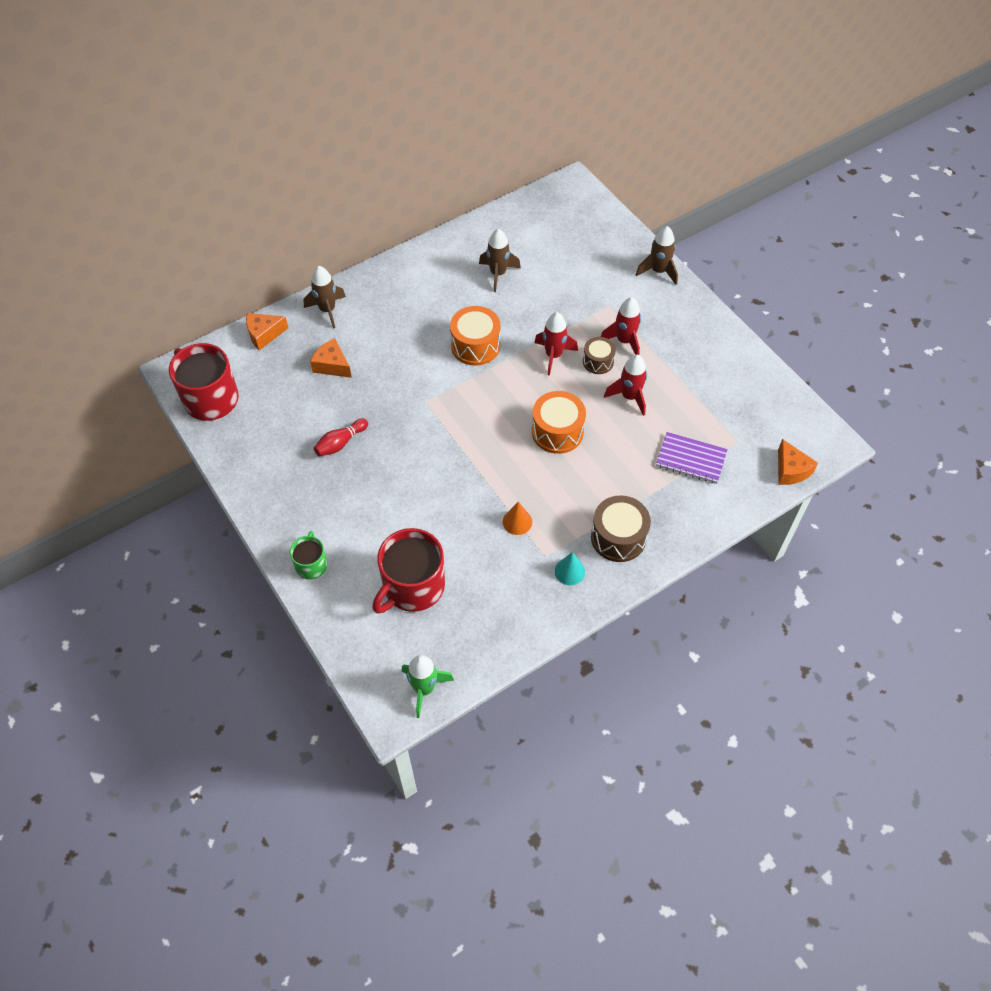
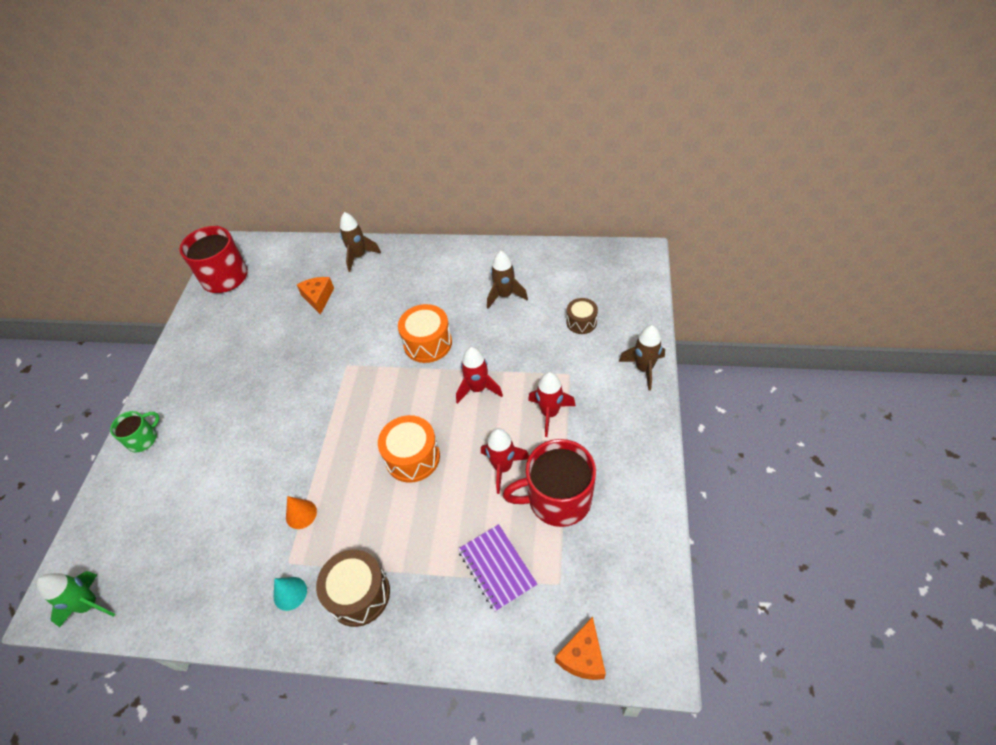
camera: 45 degrees right, 5 degrees down
orange cheese [246,313,288,350] -> none
red bowling pin [314,418,368,456] -> none
red mug [372,528,445,614] -> red mug moved to [503,439,596,527]
brown drum [583,337,616,374] -> brown drum moved to [566,298,598,334]

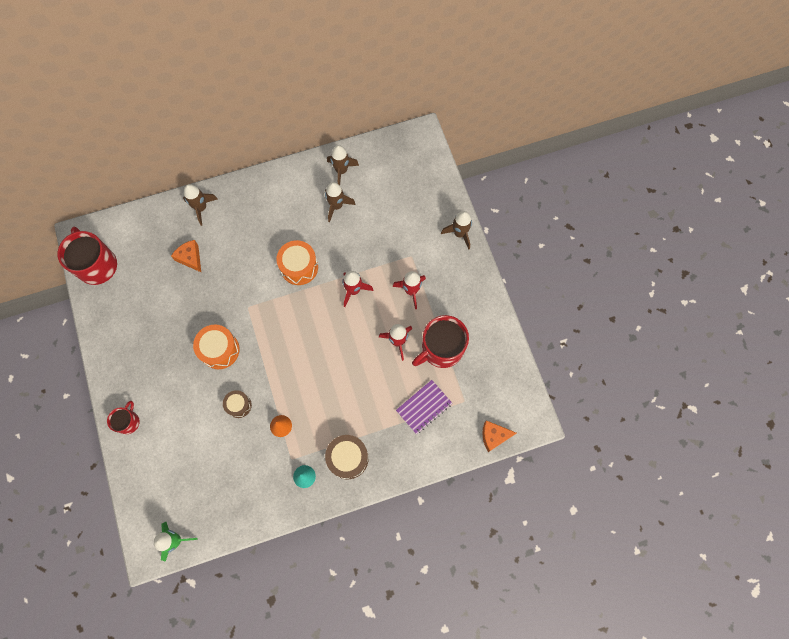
camera: 30 degrees left, 20 degrees up
green mug [110,411,160,452] -> red mug [107,401,140,434]
orange drum [378,415,440,483] -> orange drum moved to [193,325,240,369]
purple notebook [458,524,537,612] -> purple notebook turned 75 degrees counterclockwise [396,380,453,434]
orange cheese [555,617,606,680] -> orange cheese turned 90 degrees clockwise [482,420,516,452]
brown drum [566,298,598,334] -> brown drum moved to [223,390,252,418]
none -> brown rocket [327,145,359,185]

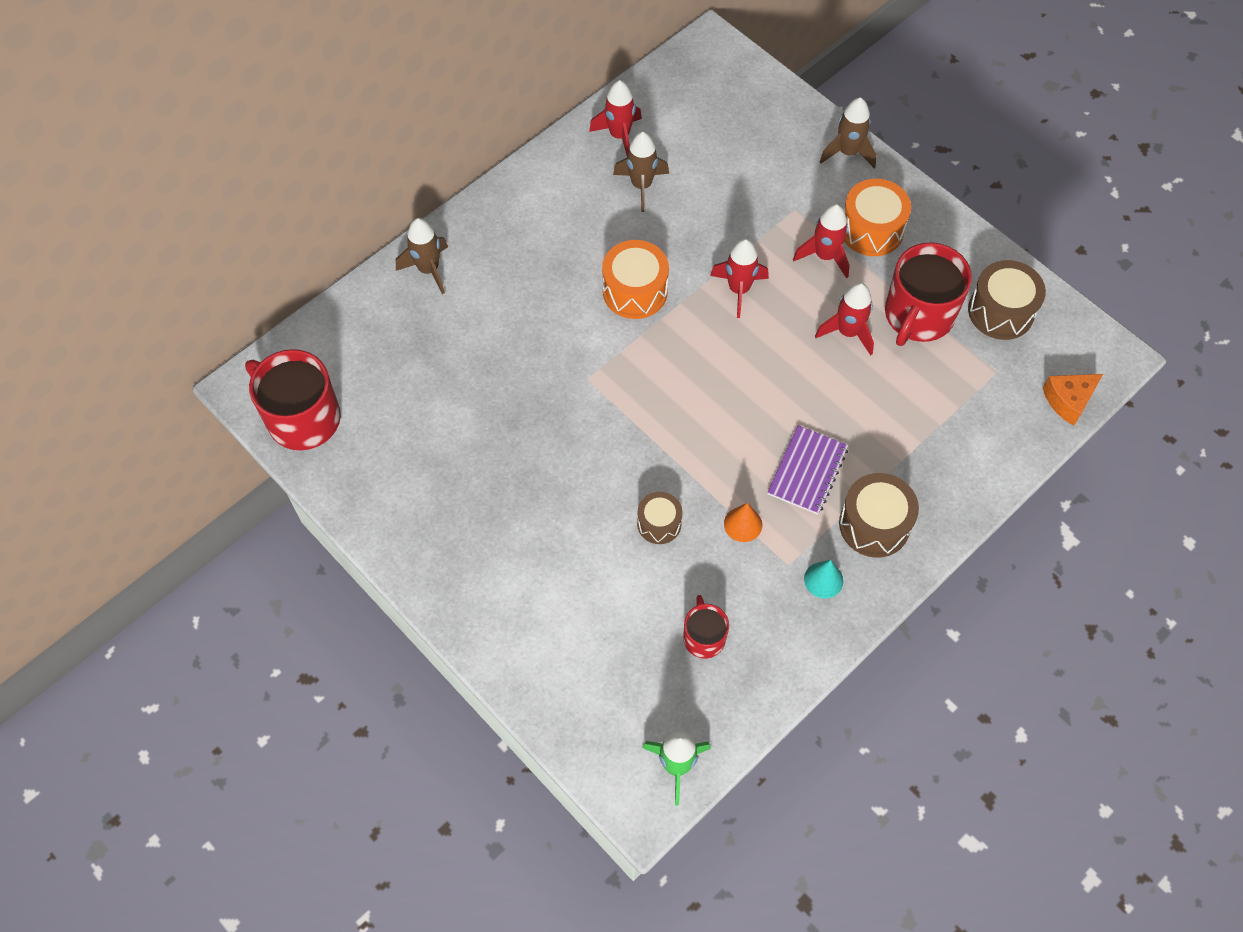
camera: 25 degrees left, 10 degrees down
red mug [107,401,140,434] -> red mug moved to [683,595,729,659]
orange cheese [171,240,201,272] -> none
orange drum [193,325,240,369] -> orange drum moved to [844,179,911,256]
brown rocket [327,145,359,185] -> red rocket [589,80,642,157]
purple notebook [396,380,453,434] -> purple notebook moved to [767,425,848,515]
none -> brown drum [968,260,1046,340]

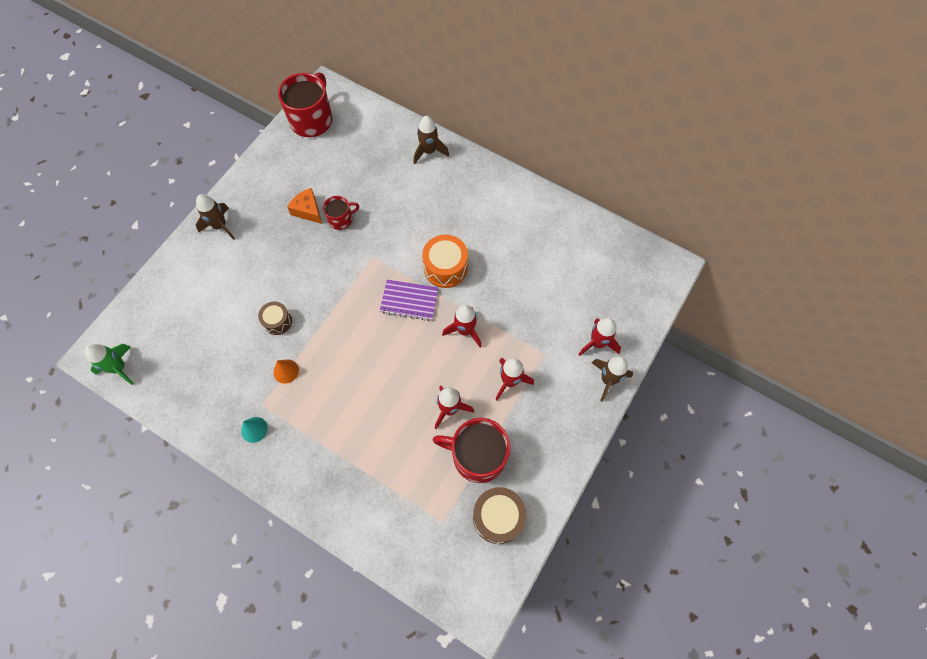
camera: 75 degrees right, 5 degrees up
red rocket [589,80,642,157] -> red rocket moved to [578,318,621,356]
brown rocket [613,132,669,212] -> brown rocket moved to [196,194,235,240]
red mug [683,595,729,659] -> red mug moved to [323,196,359,230]
purple notebook [767,425,848,515] -> purple notebook moved to [380,280,439,321]
brown drum [839,473,919,558] -> none
orange drum [844,179,911,256] -> none
orange cheese [1043,374,1103,426] -> orange cheese moved to [287,188,322,224]

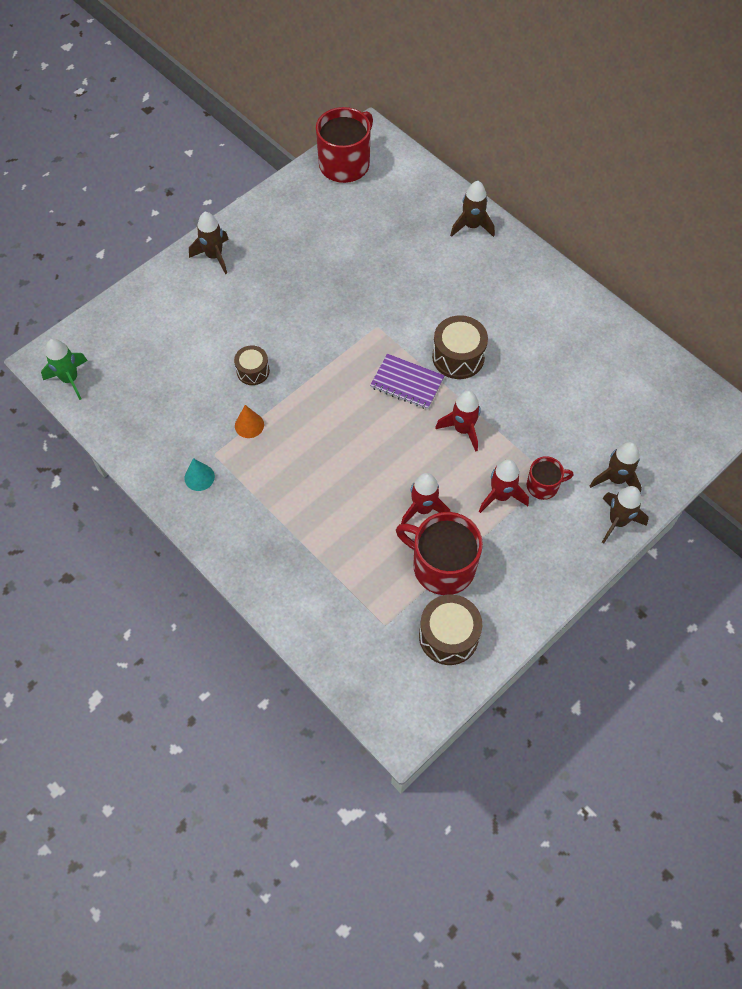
camera: 15 degrees right, 5 degrees down
orange cheese [287,188,322,224] -> none
red mug [323,196,359,230] -> red mug moved to [527,456,574,500]
orange drum [422,235,468,288] -> brown drum [432,315,488,379]
red rocket [578,318,621,356] -> brown rocket [590,442,642,493]

